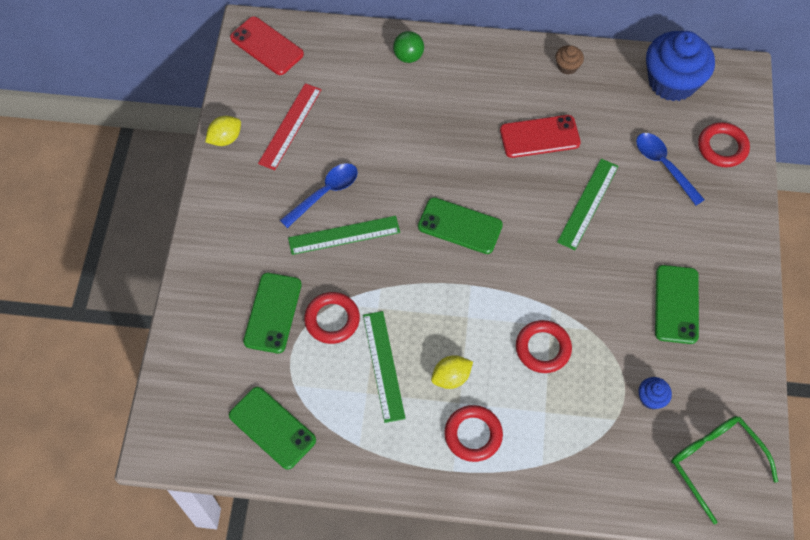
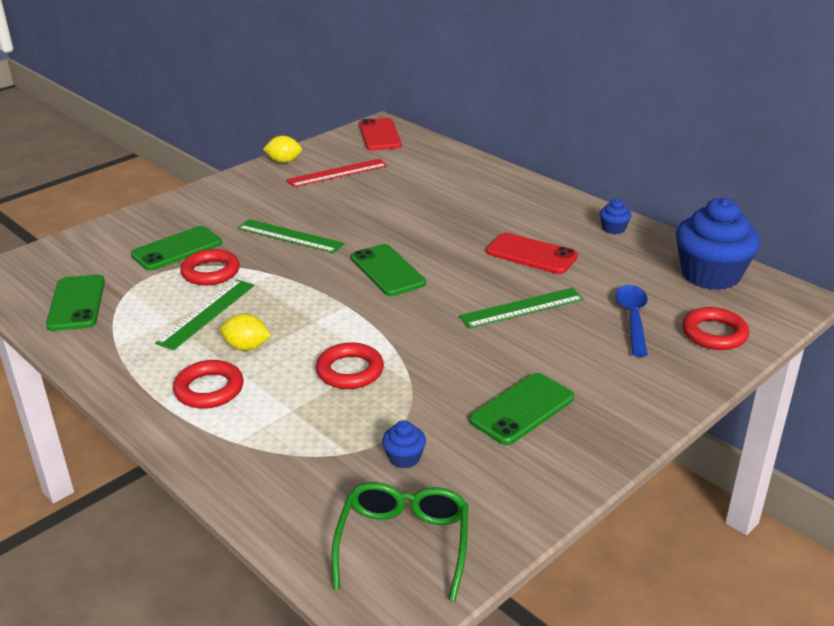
camera: 40 degrees right, 30 degrees down
blue spoon [280,163,358,228] -> none
green ball [393,31,424,63] -> none
brown cupcake [556,45,584,75] -> blue cupcake [600,199,631,234]

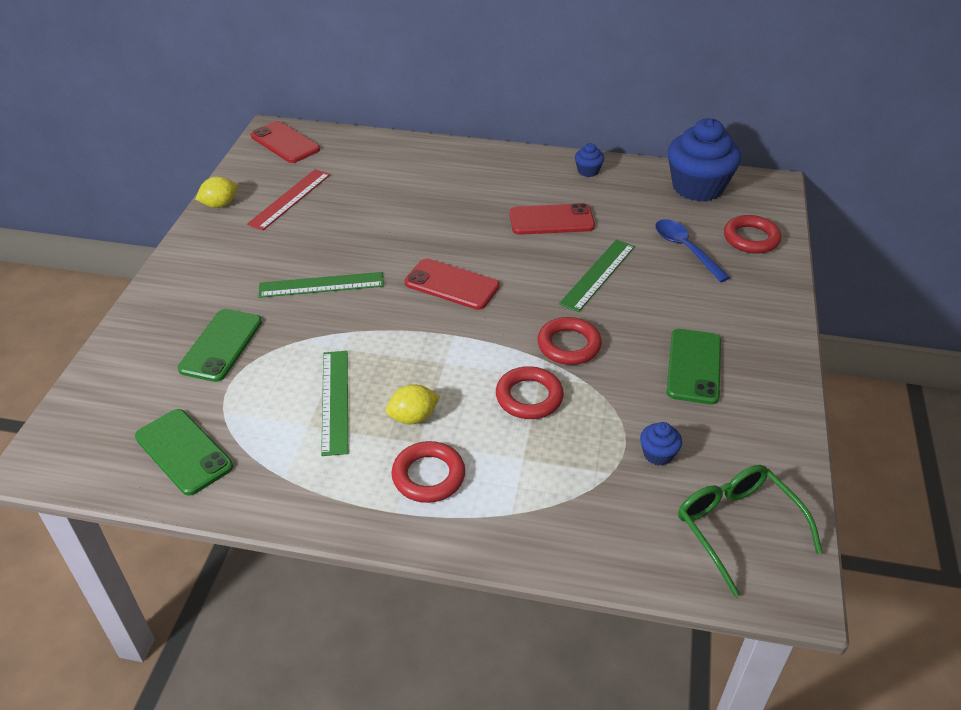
camera: 35 degrees left, 10 degrees up
red ring [180,249,240,285] -> red ring moved to [537,317,602,365]
green phone [351,244,426,296] -> red phone [405,258,499,310]

